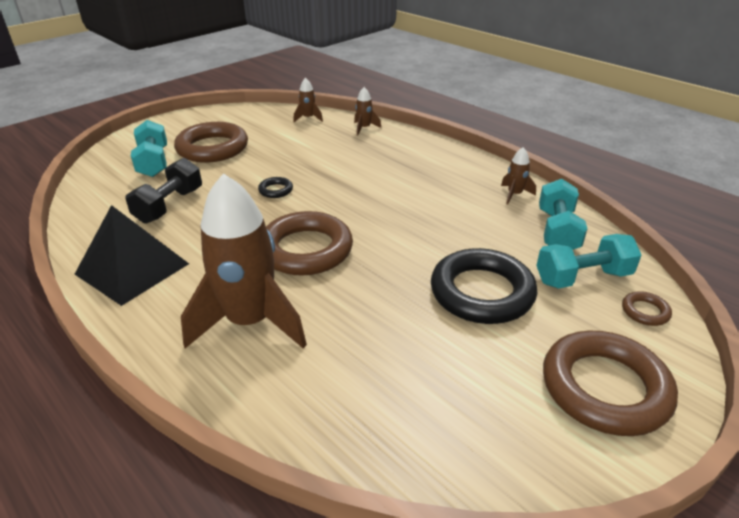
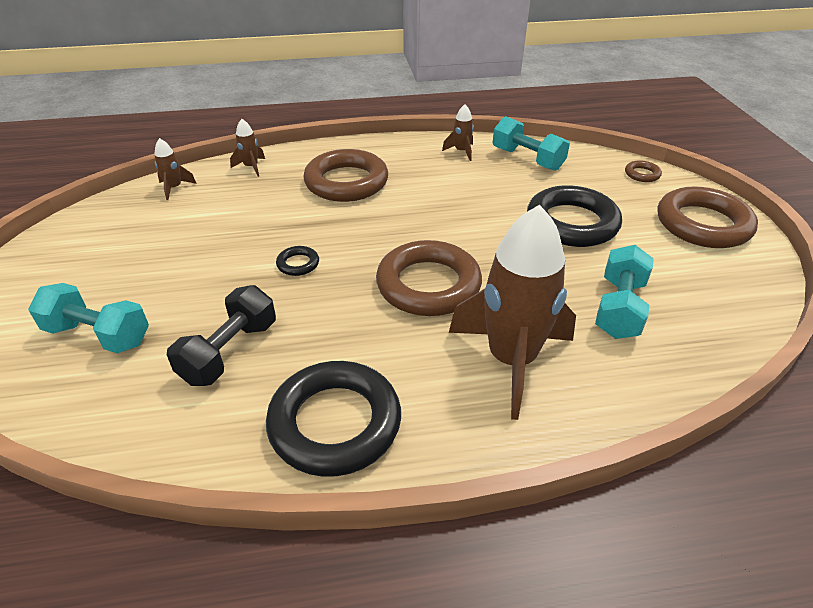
camera: 55 degrees left, 5 degrees up
black pyramid [75,205,189,306] -> black ring [266,361,401,477]
black dumbbell [126,158,202,224] -> black dumbbell turned 60 degrees clockwise [167,285,276,386]
brown ring [174,122,248,163] -> brown ring moved to [303,149,388,202]
turquoise dumbbell [536,234,641,289] -> turquoise dumbbell moved to [595,245,654,339]

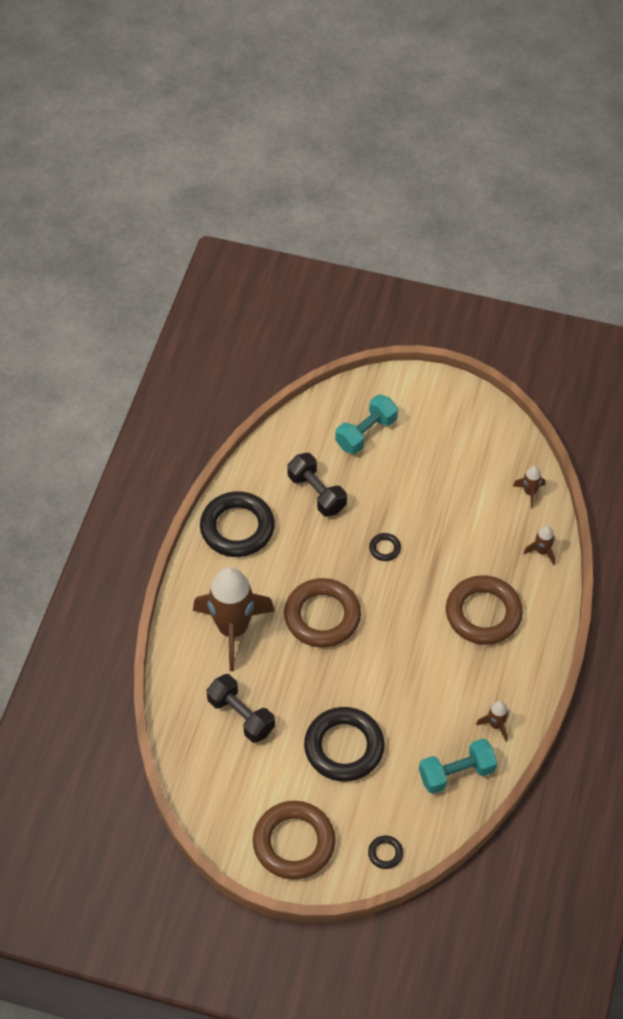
camera: 115 degrees right, 15 degrees up
turquoise dumbbell [595,245,654,339] -> black dumbbell [206,674,275,743]
brown ring [625,160,662,182] -> black ring [368,835,403,869]

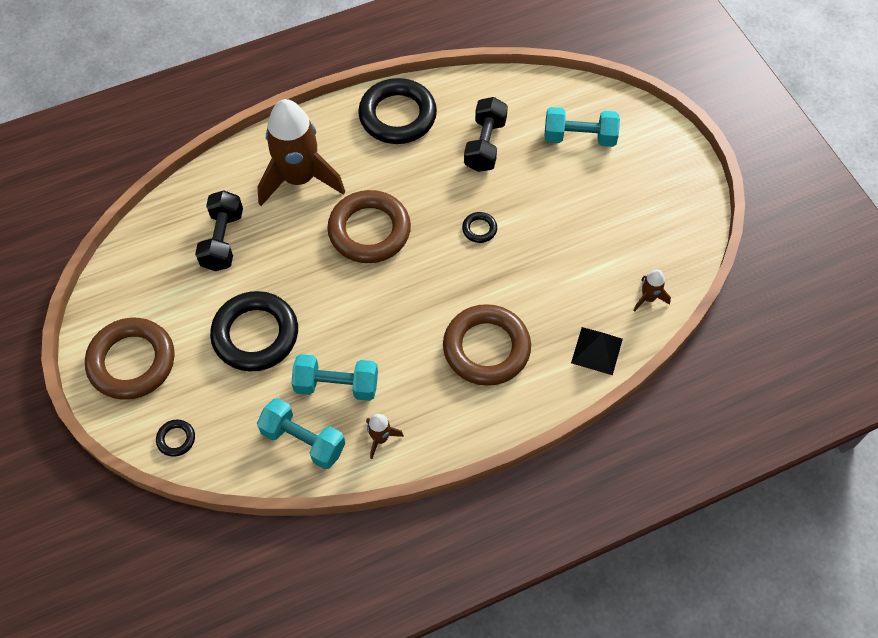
camera: 50 degrees right, 5 degrees up
brown rocket [523,526,555,565] -> black pyramid [571,327,623,375]
none -> turquoise dumbbell [291,354,378,401]

